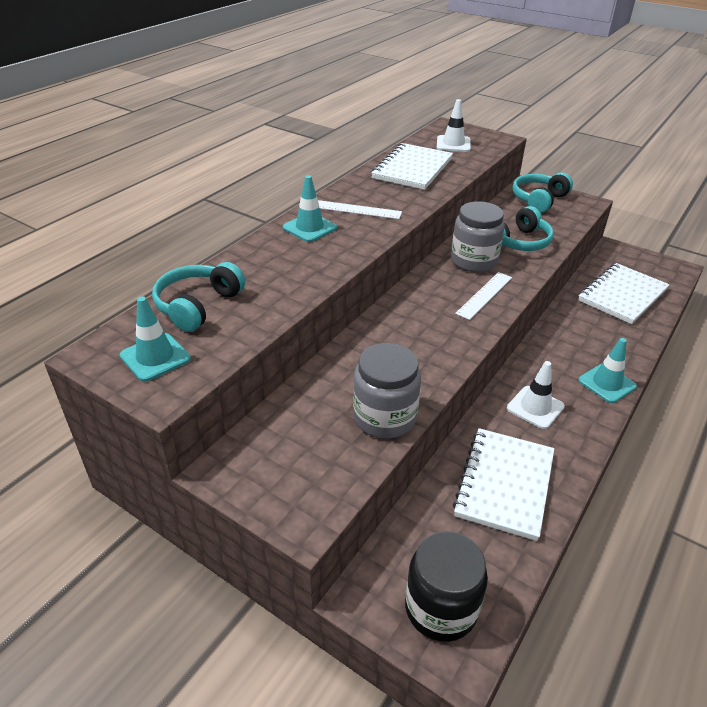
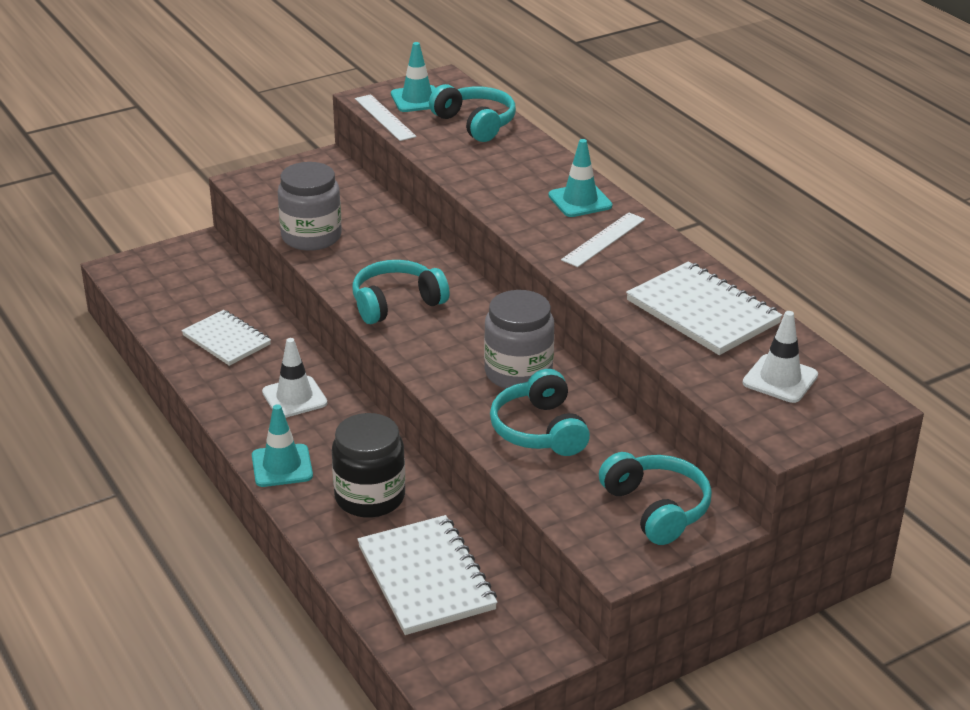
camera: 115 degrees right, 5 degrees down
black jar [405,531,488,642] -> black jar moved to [332,413,405,518]
white notebook [453,428,554,541] -> white notebook [182,310,271,366], size x0.66
white ruler [455,272,512,320] -> white ruler moved to [355,94,416,141]
none -> turquoise headphones [352,260,450,324]

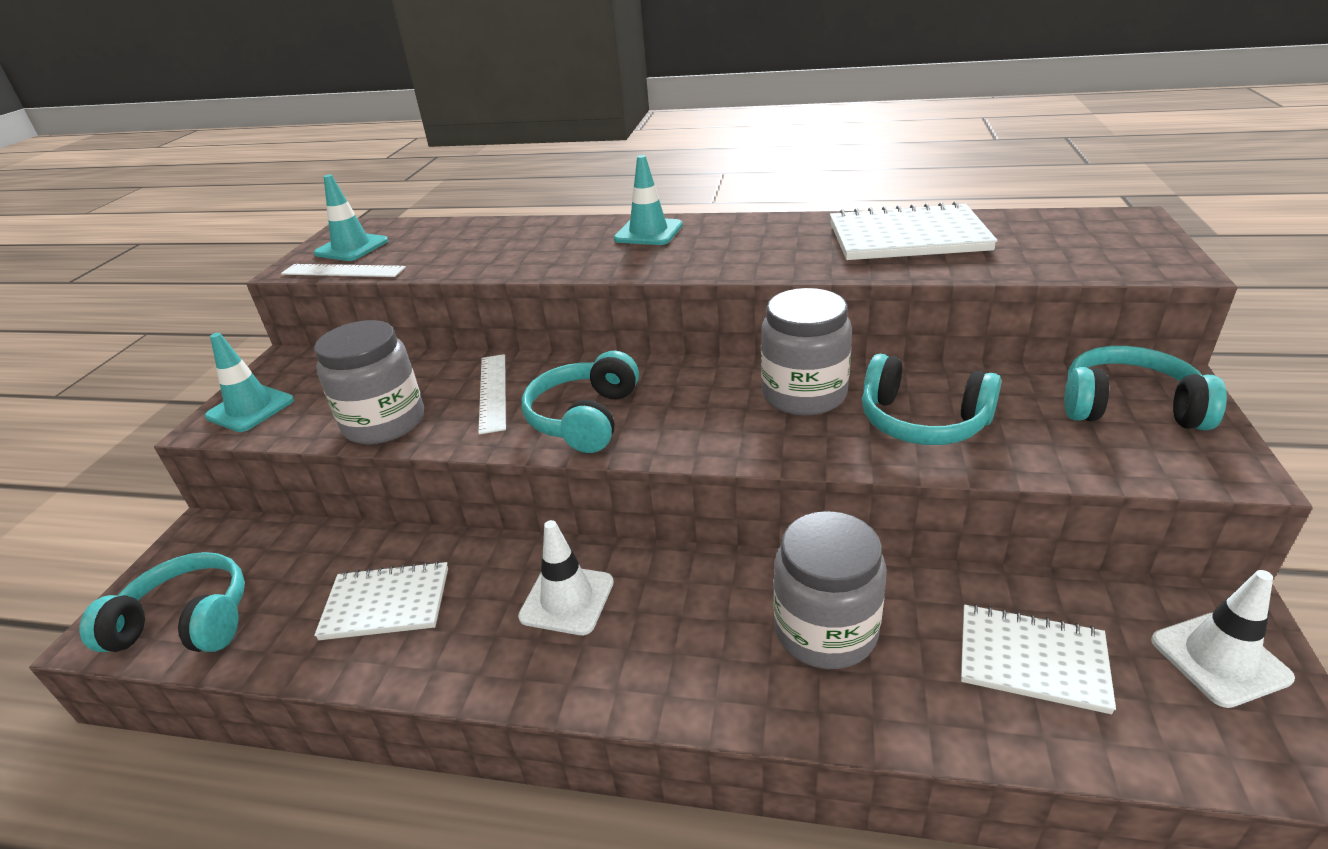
camera: 45 degrees left, 0 degrees up
turquoise traffic cone [252,404,313,487] -> turquoise traffic cone moved to [205,333,294,432]
black jar [332,413,405,518] -> grey jar [773,511,887,669]
white notebook [357,515,498,635] -> white notebook [961,604,1116,714], size x0.66
turquoise headphones [429,84,516,142] -> turquoise headphones moved to [80,552,245,652]
white ruler [561,212,645,267] -> white ruler moved to [478,354,506,434]
white traffic cone [743,311,818,403] -> white traffic cone moved to [1151,570,1295,708]

